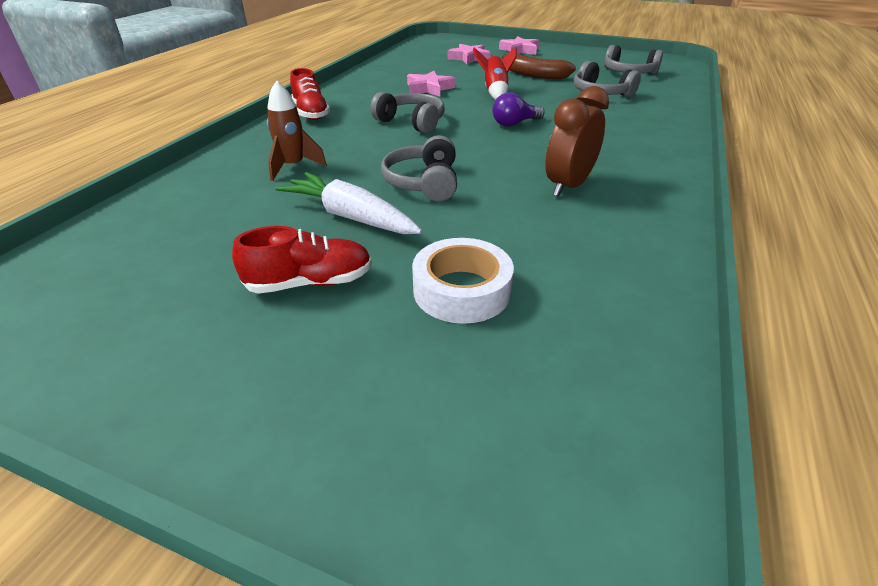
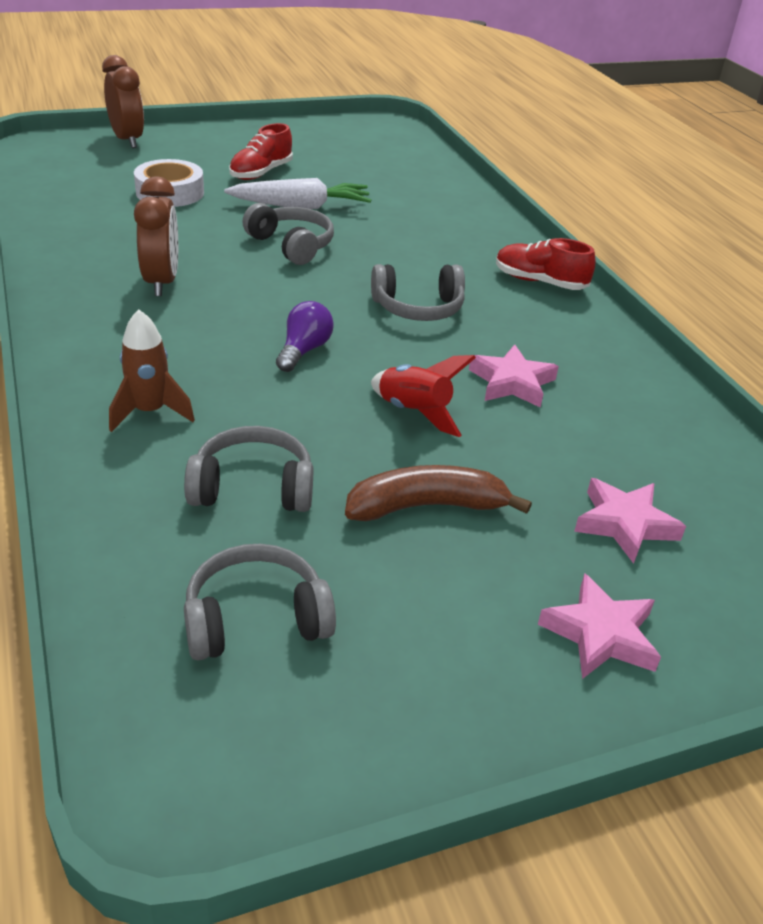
camera: 135 degrees right, 0 degrees up
brown rocket [267,80,327,181] -> brown rocket moved to [109,310,195,432]
none -> brown clock [102,55,144,148]

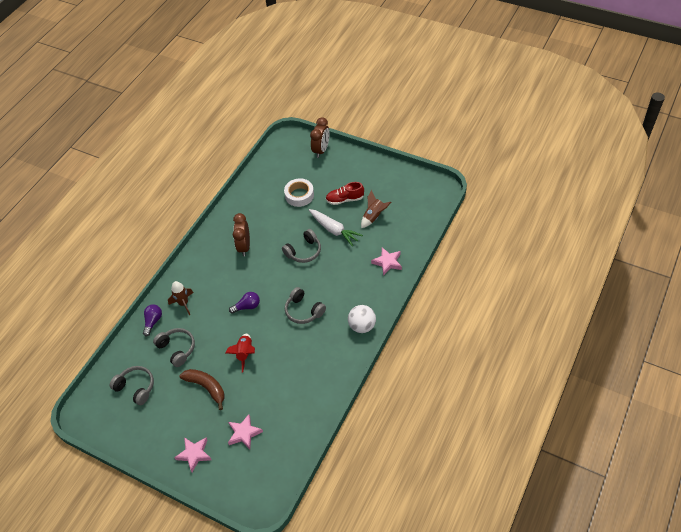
camera: 55 degrees right, 15 degrees up
brown clock [134,176,178,296] -> brown clock turned 135 degrees clockwise [233,213,250,256]
grey headphones [242,203,334,265] -> grey headphones turned 45 degrees clockwise [282,229,321,263]
pink star [469,344,559,408] -> pink star moved to [371,248,402,276]
red shoe [496,238,595,290] -> white ball [348,305,376,333]
none -> purple light bulb [143,304,162,336]
none -> brown rocket [361,190,391,228]

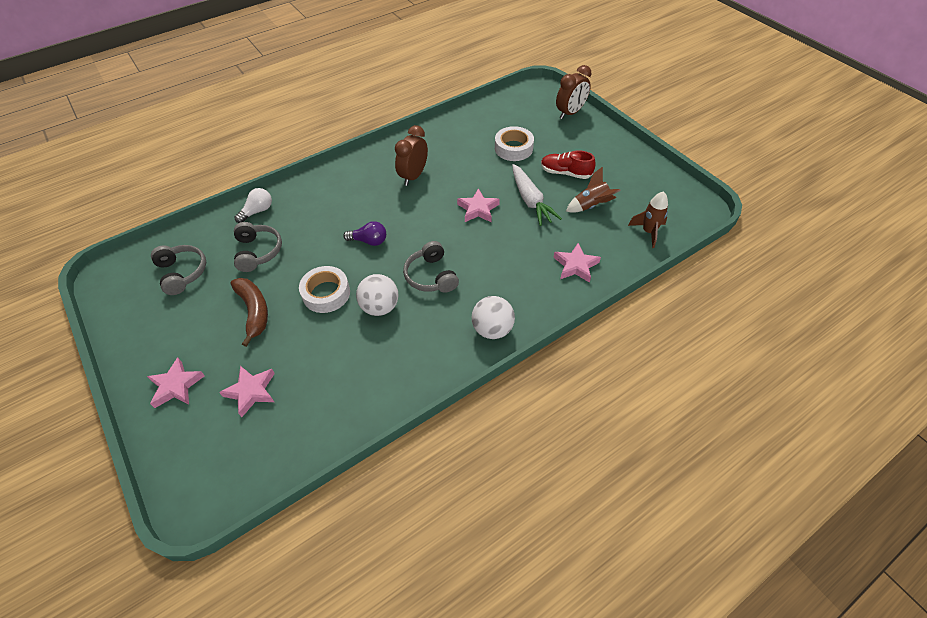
camera: 25 degrees right, 0 degrees up
purple light bulb [143,304,162,336] -> white light bulb [235,188,272,223]
brown rocket [168,281,193,315] -> brown rocket moved to [628,191,668,248]
red rocket [226,334,255,372] -> white tape [299,266,350,313]
grey headphones [282,229,321,263] -> pink star [457,188,500,222]
none -> white ball [356,274,399,316]

